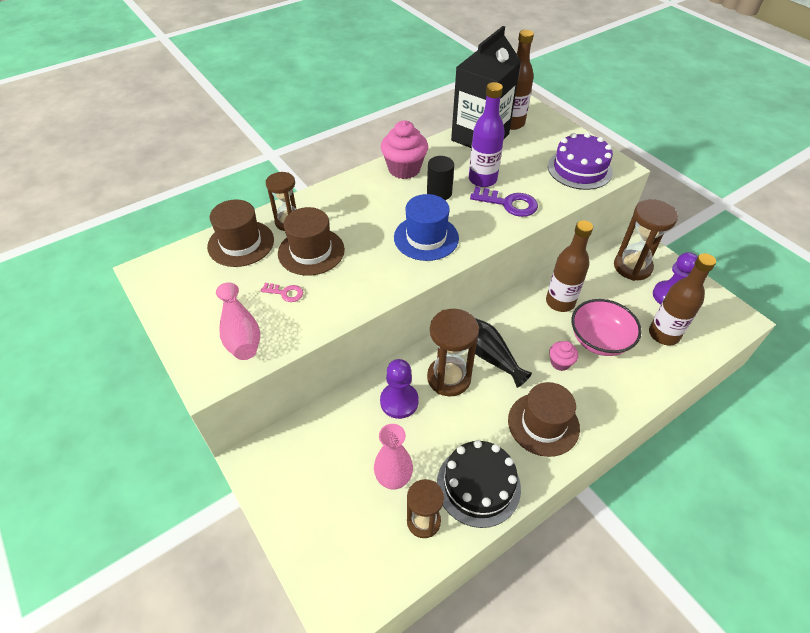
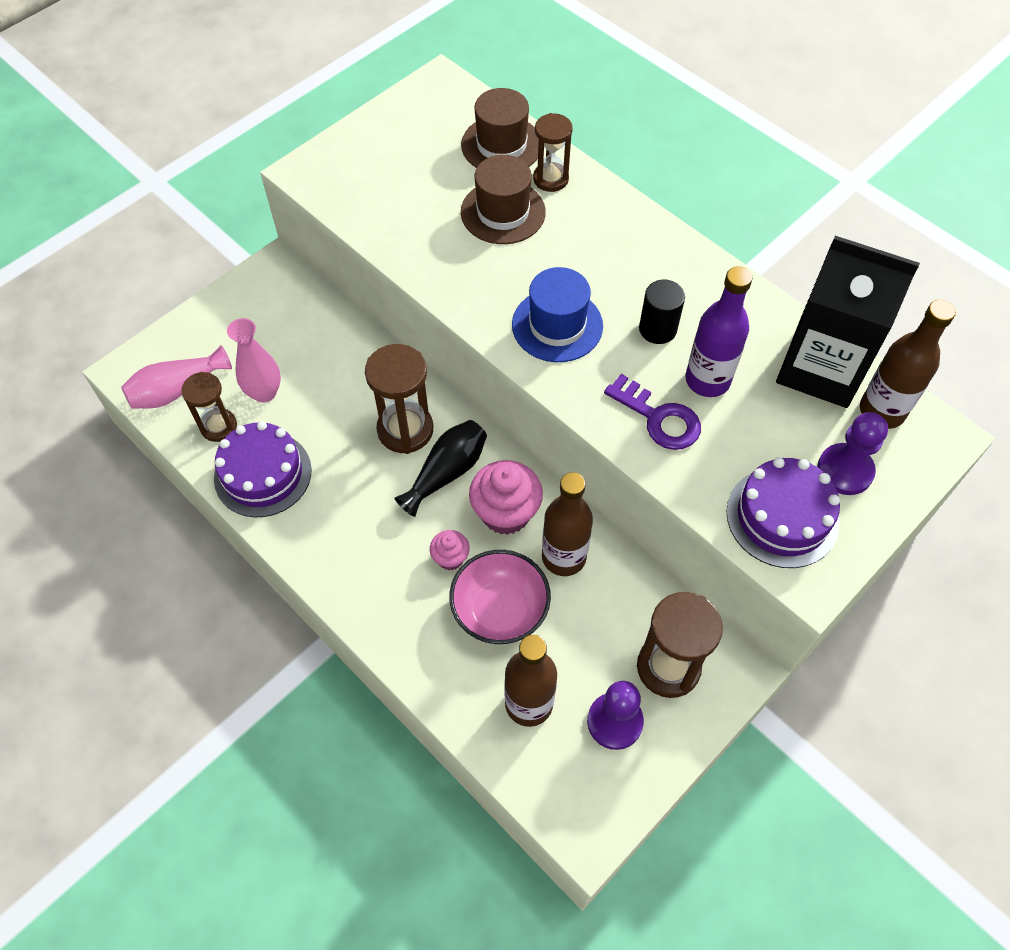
camera: 80 degrees right, 10 degrees up
pink vase [216,282,260,360] -> pink vase moved to [121,345,232,409]
pink key [261,283,303,302] -> none
purple pawn [380,359,419,419] -> purple pawn moved to [817,412,888,495]
pink cupcake [381,120,428,179] -> pink cupcake moved to [469,460,543,535]
black cake [437,440,521,528] -> purple cake [214,421,312,517]
purple key [470,187,538,217] -> purple key turned 60 degrees counterclockwise [604,374,701,450]
brown hat [508,382,580,457] -> none

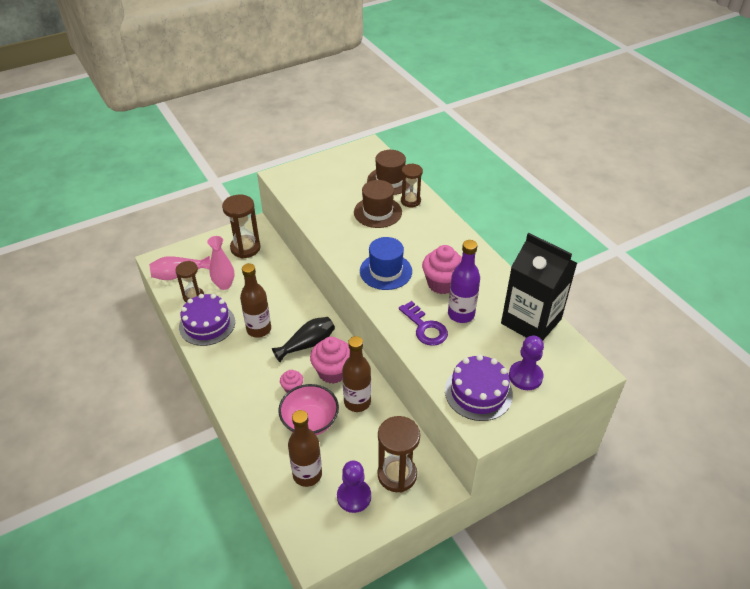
camera: 15 degrees right, 15 degrees down
brown hourglass [365,344,433,454] -> brown hourglass moved to [222,195,261,258]
black cylinder [639,280,685,344] -> pink cupcake [422,245,462,294]
brown bottle [860,300,956,429] -> brown bottle moved to [240,263,271,338]

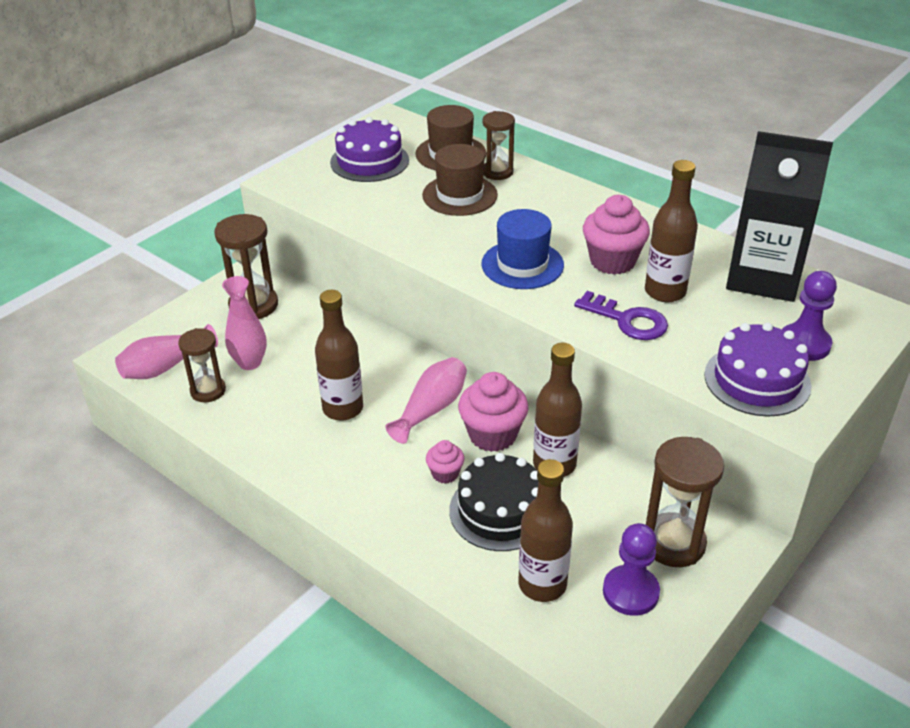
camera: 20 degrees left, 5 degrees down
purple cake [179,294,235,346] -> purple cake moved to [330,117,409,182]
black vase [272,317,335,362] -> pink vase [386,357,467,444]
pink bowl [278,384,339,435] -> black cake [449,453,538,551]
purple bottle [448,240,480,323] -> brown bottle [645,160,698,302]

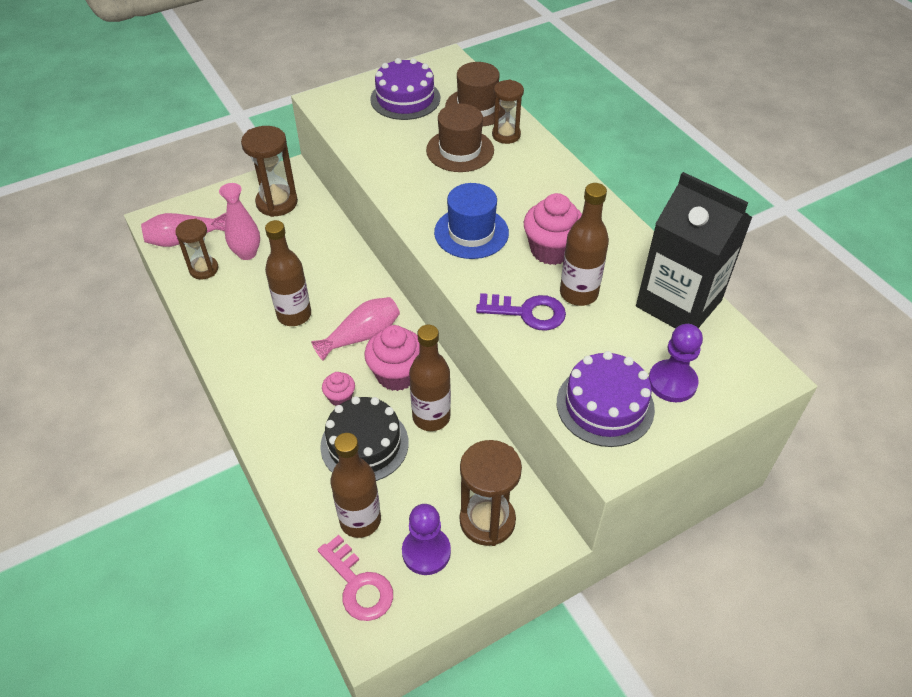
camera: 20 degrees right, 10 degrees up
purple key [574,291,668,340] -> purple key turned 45 degrees counterclockwise [476,293,566,331]
none -> pink key [318,535,393,621]

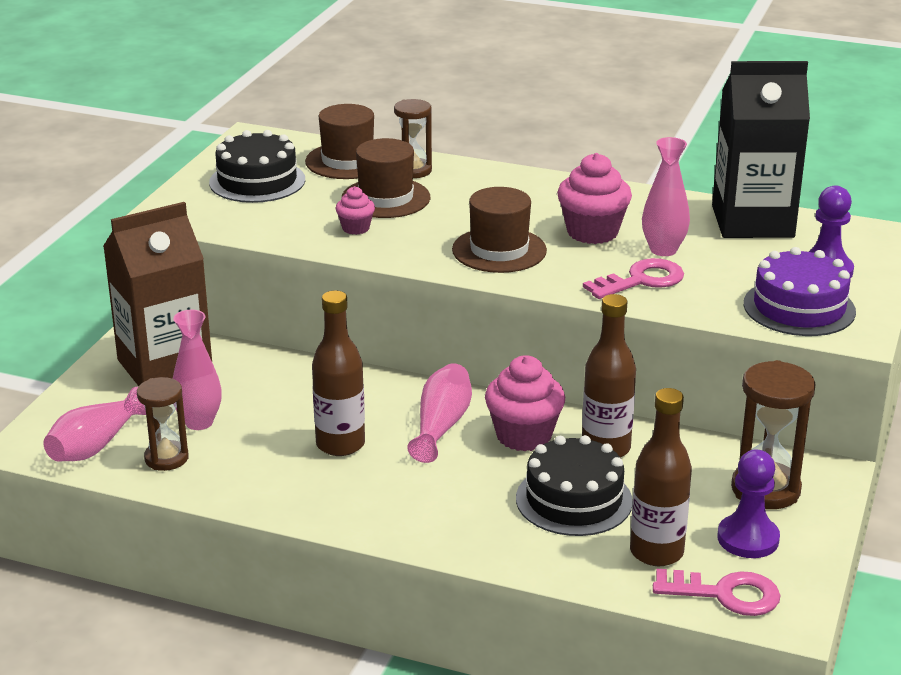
camera: 40 degrees left, 20 degrees down
brown hourglass [241,126,298,217] -> brown carton [103,202,212,386]
pink cupcake [322,372,355,406] -> pink cupcake moved to [336,186,375,235]
purple cake [370,58,440,120] -> black cake [209,130,305,203]
blue hat [434,183,509,259] -> brown hat [452,187,547,273]
purple key [476,293,566,331] -> pink key [583,258,684,299]
brown bottle [560,183,609,306] -> pink vase [642,137,690,256]

